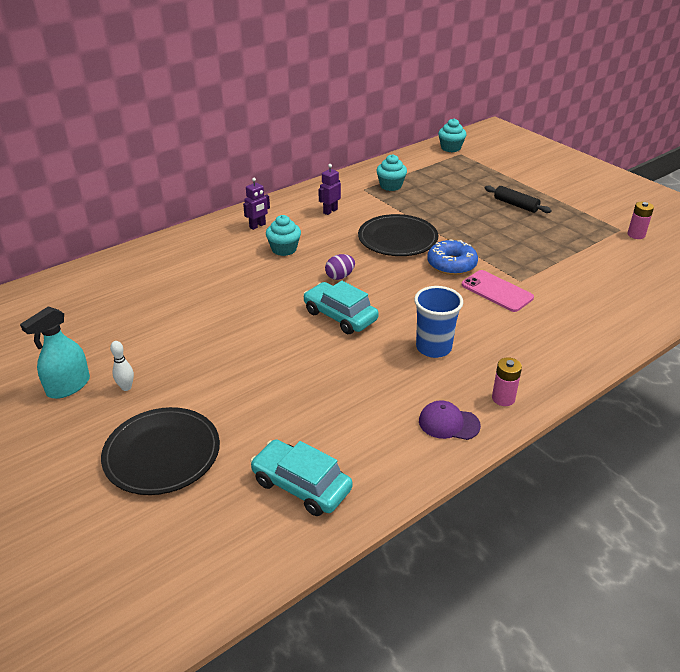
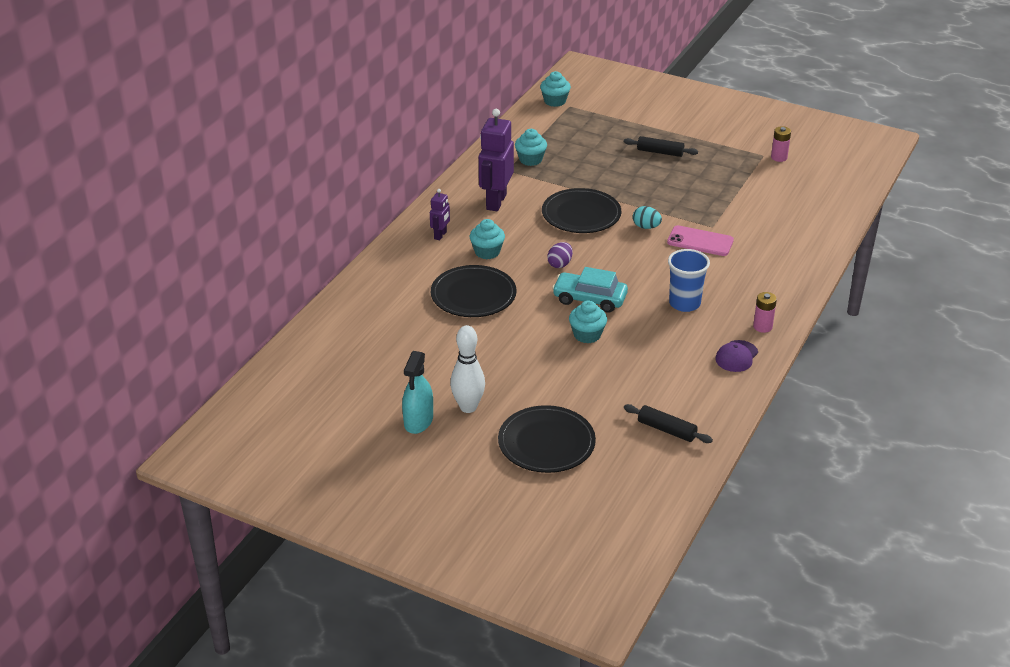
camera: 25 degrees left, 0 degrees up
white bowling pin [110,341,134,391] -> white bowling pin [450,325,485,413], size x1.91
turquoise car [250,439,353,516] -> black rolling pin [624,404,713,443]
purple robot [318,164,341,215] -> purple robot [479,109,514,211], size x1.98
purple cap [419,400,481,440] -> purple cap turned 45 degrees counterclockwise [715,340,758,372]
blue donut [427,239,478,275] -> turquoise egg [633,206,662,229]
none -> black plate [431,265,517,317]
none -> turquoise cupcake [569,300,607,344]

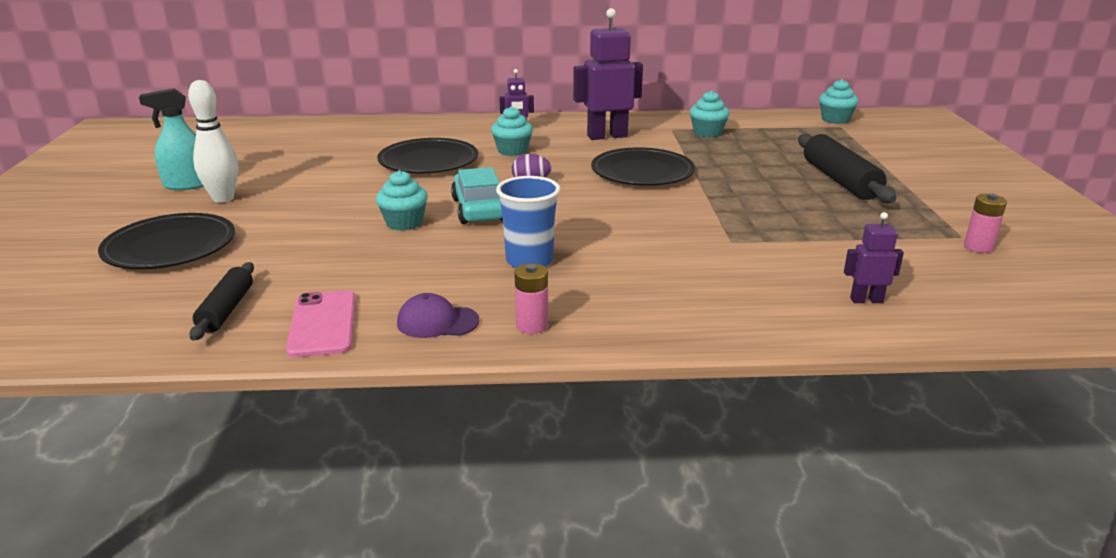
camera: 60 degrees right, 10 degrees down
black rolling pin [624,136,698,157] -> black rolling pin [798,134,896,203], size x1.64
turquoise egg [633,206,662,229] -> none
pink phone [667,225,734,256] -> pink phone moved to [286,290,356,358]
none -> purple robot [844,212,904,303]

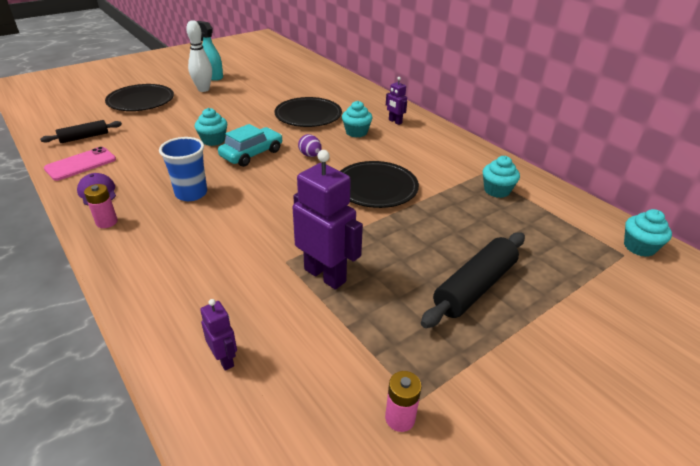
camera: 55 degrees right, 10 degrees up
purple robot [573,8,643,140] -> purple robot moved to [293,150,363,290]

